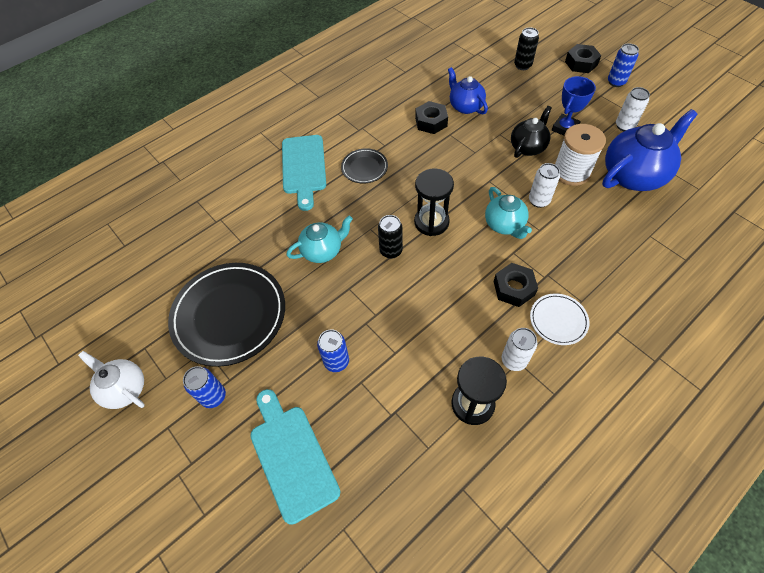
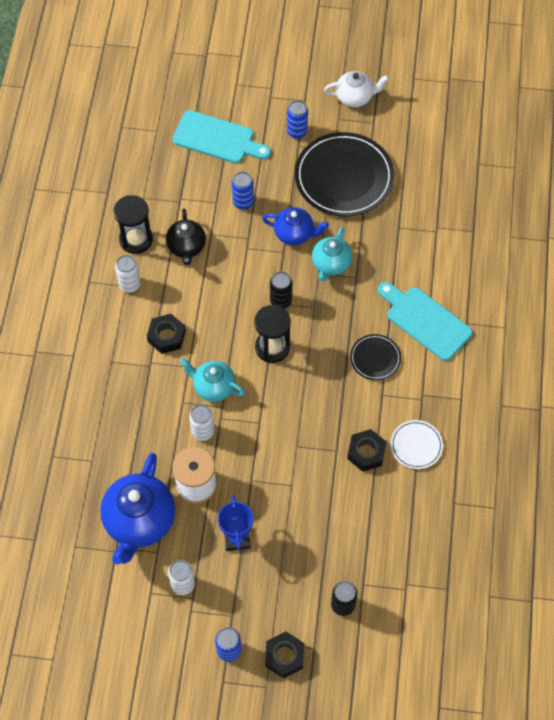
camera: 135 degrees right, 5 degrees up
blue teapot [448,67,488,114] -> blue teapot moved to [262,207,329,245]
black teapot [511,106,552,158] -> black teapot moved to [166,208,206,265]
white plate [530,294,589,345] -> white plate moved to [390,420,443,469]

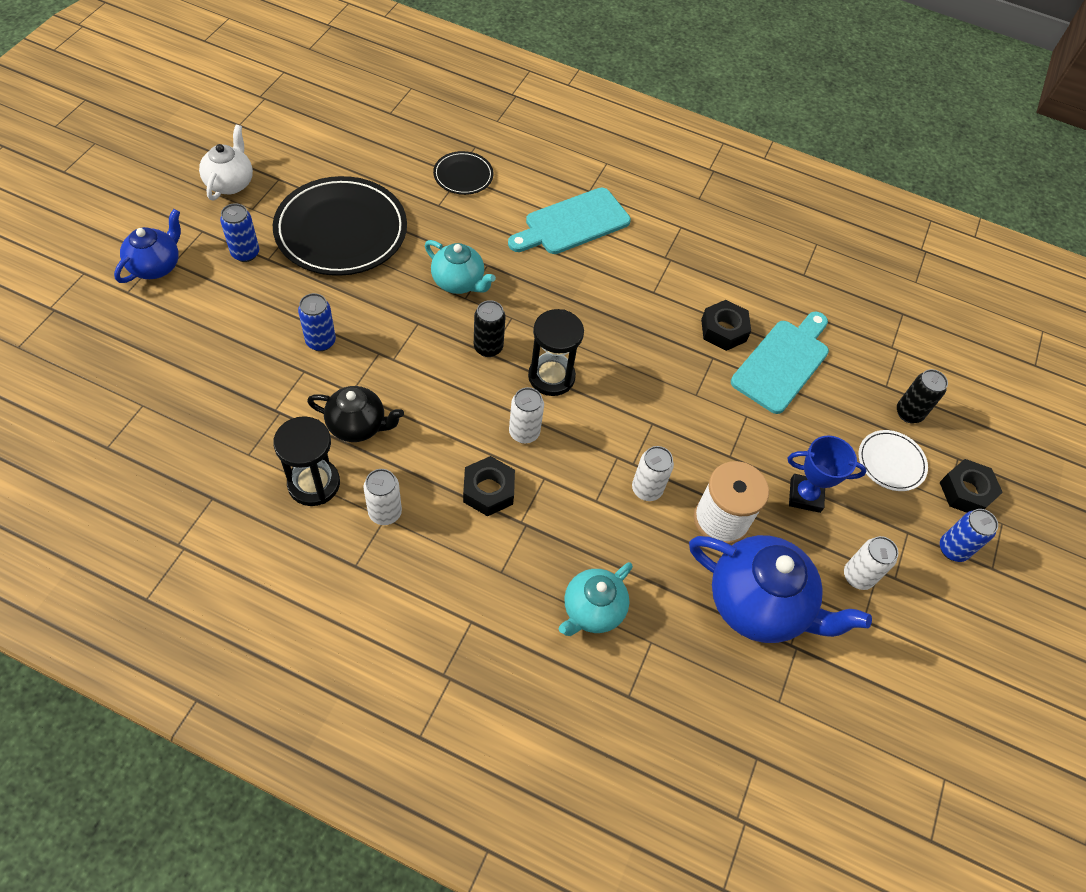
camera: 80 degrees left, 5 degrees down
turquoise cutting board [172,110,271,164] -> turquoise cutting board moved to [731,312,829,414]
turquoise teapot [179,358,245,402] -> turquoise teapot moved to [559,562,633,636]
blue teapot [262,207,329,245] -> blue teapot moved to [114,209,181,283]
black plate [350,334,401,380] -> black plate moved to [433,151,493,195]
white plate [390,420,443,469] -> white plate moved to [859,430,928,491]
none -> white can [509,387,544,444]

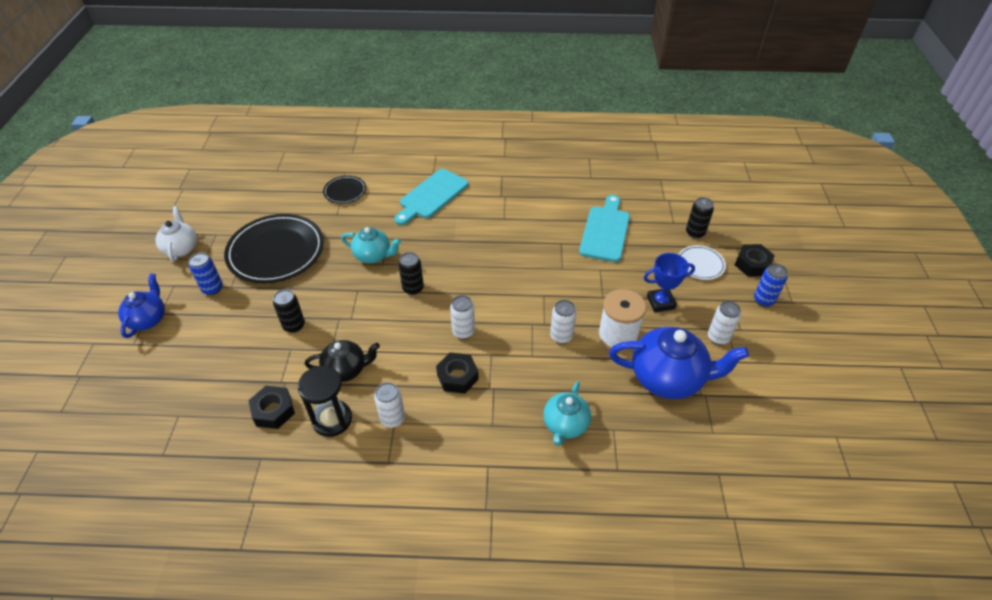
camera: 15 degrees left, 10 degrees down
blue can [298,293,336,351] -> black can [273,289,305,333]
black hourglass [528,309,584,396] -> none
black nut [701,300,751,351] -> black nut moved to [248,386,295,429]

